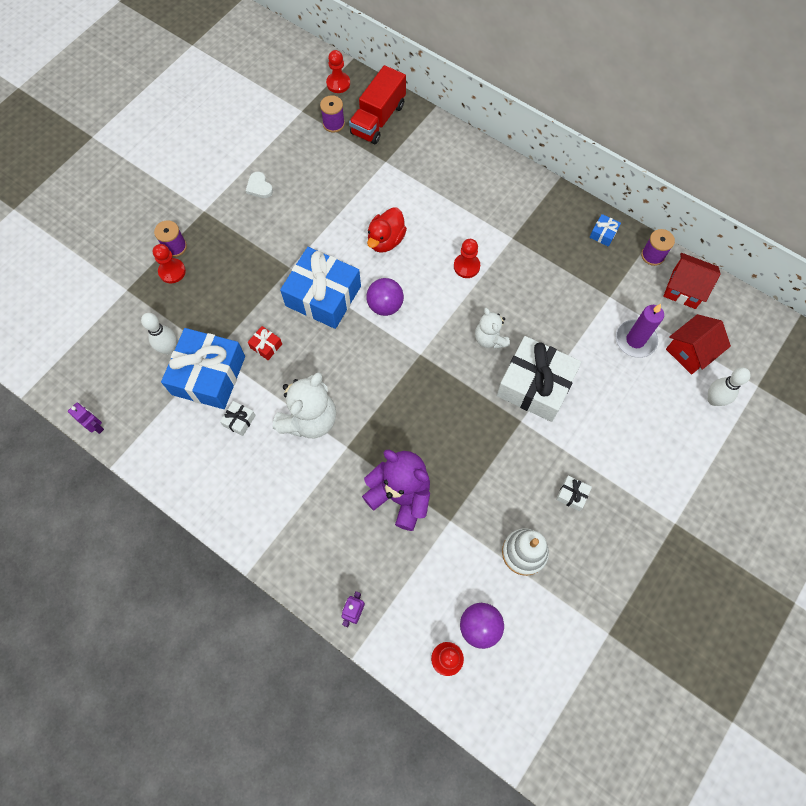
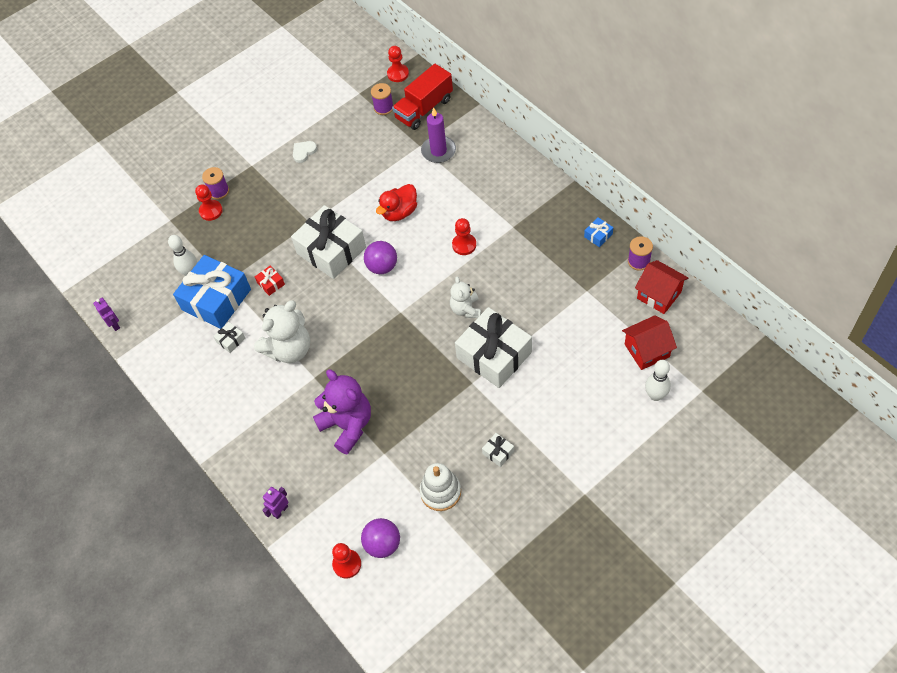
camera: 20 degrees right, 10 degrees down
white heart [246,172,273,198] -> white heart turned 60 degrees clockwise [293,141,317,163]
blue gift [280,247,361,329] -> white gift [291,205,366,279]
purple candle [616,304,664,358] -> purple candle moved to [421,107,456,163]

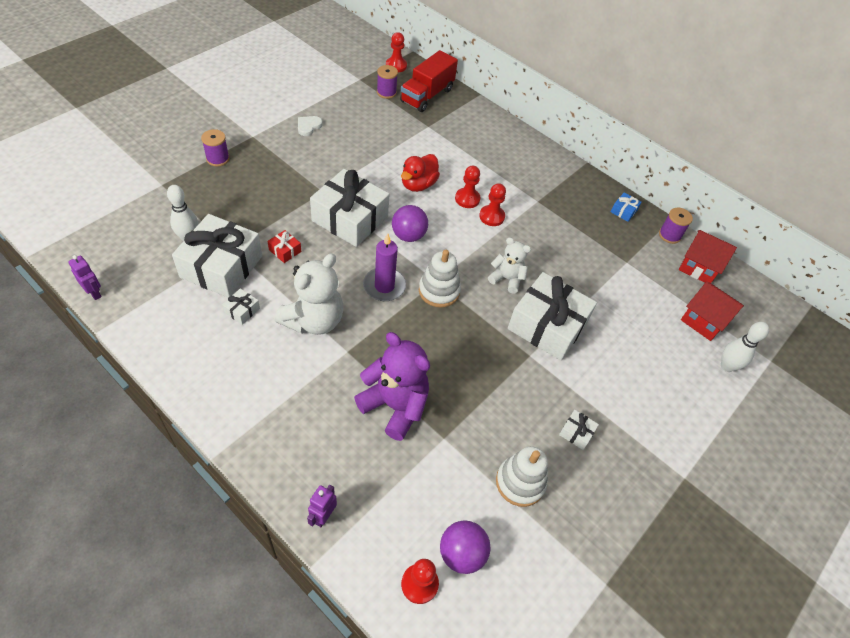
camera: 20 degrees left, 5 degrees down
blue gift [173,255,251,329] -> white gift [172,214,262,298]
red pawn [195,184,223,221] -> red pawn moved to [455,166,480,208]
purple candle [421,107,456,163] -> purple candle moved to [363,234,406,301]
white teddy bear [450,276,481,318] -> white teddy bear turned 135 degrees clockwise [488,237,531,294]
red house [622,315,677,370] -> red house turned 75 degrees clockwise [681,281,744,341]
none -> white stacking toy [419,250,461,308]

